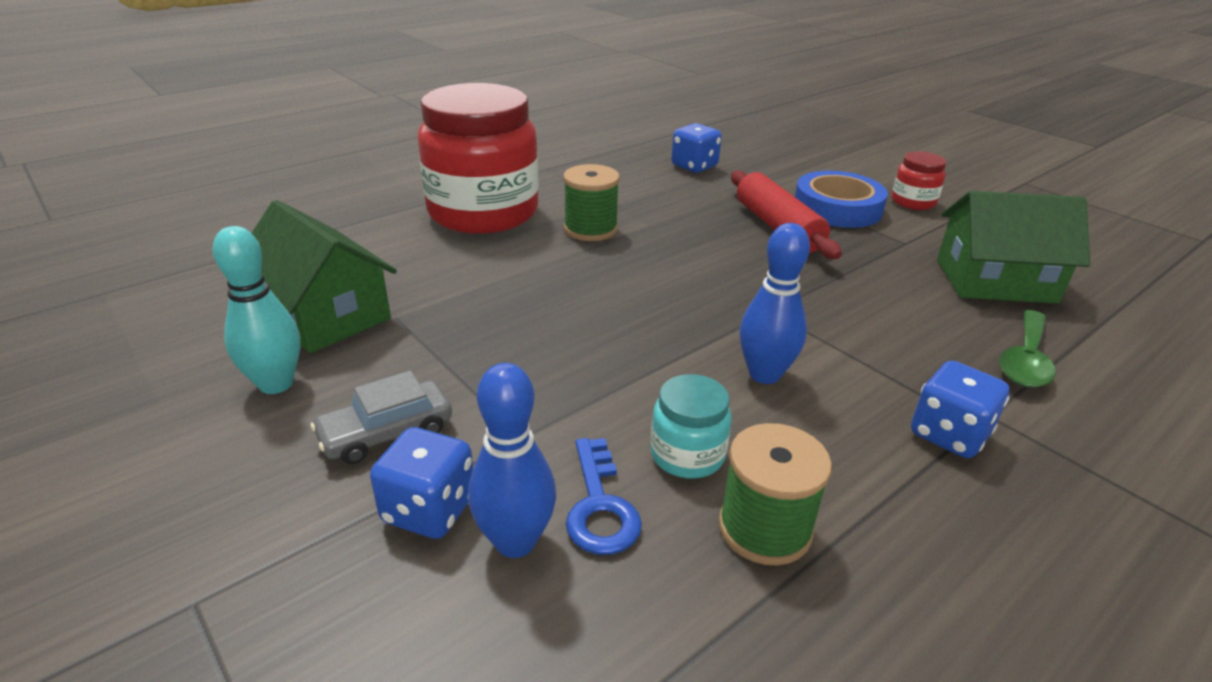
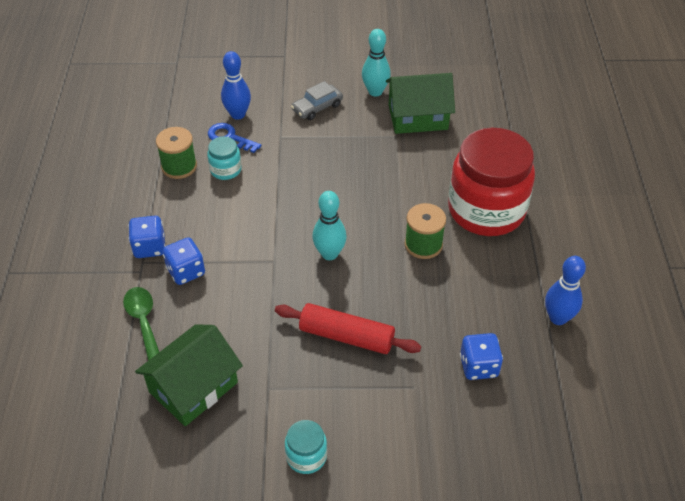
camera: 130 degrees right, 15 degrees up
grey car [310,371,452,464] -> grey car turned 135 degrees counterclockwise [291,81,343,120]
blue dice [370,427,473,539] -> blue dice moved to [163,237,205,285]
blue bowling pin [739,223,810,384] -> blue bowling pin moved to [545,256,586,325]
blue tape [795,171,888,228] -> none
red jar [891,151,946,210] -> turquoise jar [285,420,327,474]
none -> turquoise bowling pin [312,191,347,260]

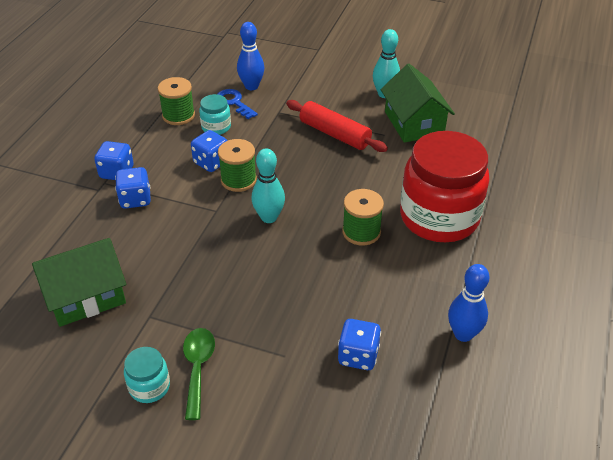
camera: 20 degrees right, 5 degrees down
green spoon [123,287,159,361] -> green spoon moved to [183,328,215,420]
red rolling pin [275,303,421,354] -> red rolling pin moved to [286,100,388,152]
grey car [291,81,343,120] -> none
green house [386,73,455,134] -> green house turned 60 degrees clockwise [381,64,455,143]
none -> blue dice [191,130,228,172]
none -> green spool [218,139,257,192]

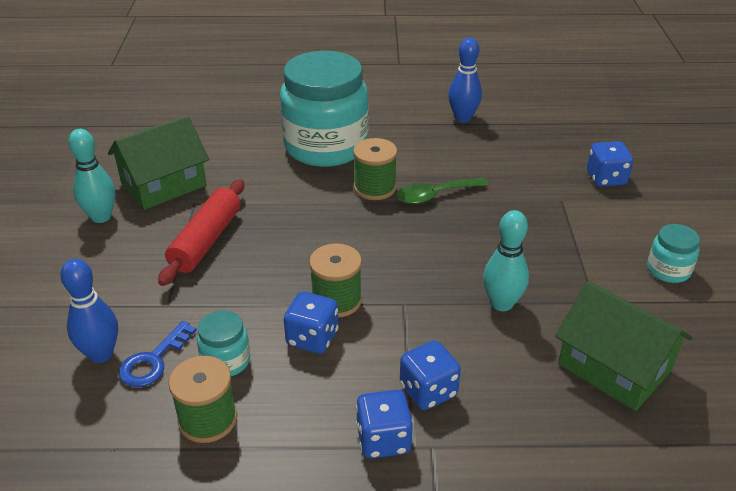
camera: 110 degrees left, 5 degrees down
green spoon [183,328,215,420] -> green spoon moved to [396,178,488,204]
turquoise bowling pin [251,148,285,223] -> turquoise bowling pin moved to [483,210,529,311]
blue dice [338,319,381,370] -> blue dice moved to [587,141,633,187]
red jar [400,131,490,242] -> turquoise jar [280,51,369,167]

